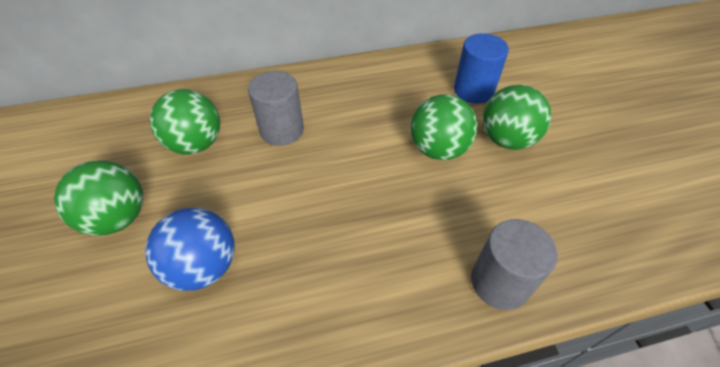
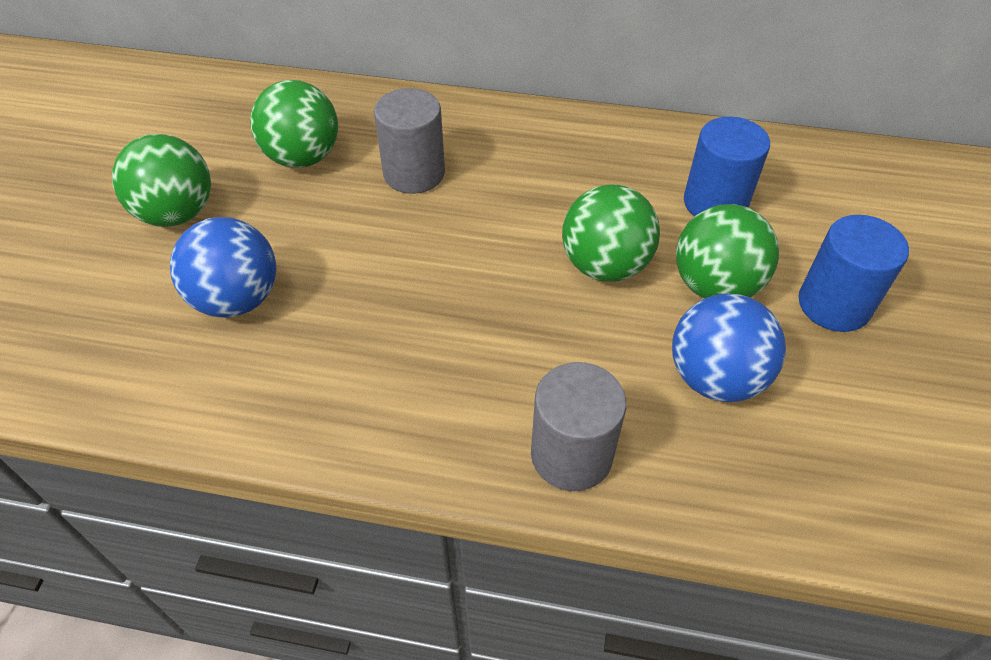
camera: 25 degrees right, 0 degrees up
none -> blue ball [672,293,786,402]
none -> blue cylinder [798,215,909,332]

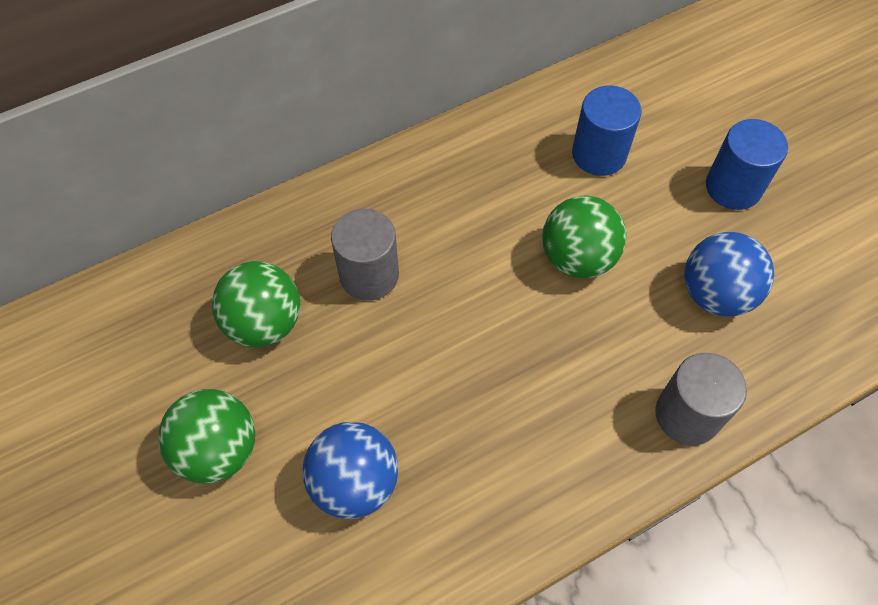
camera: 40 degrees left, 10 degrees up
green ball [676,204,779,299] -> none

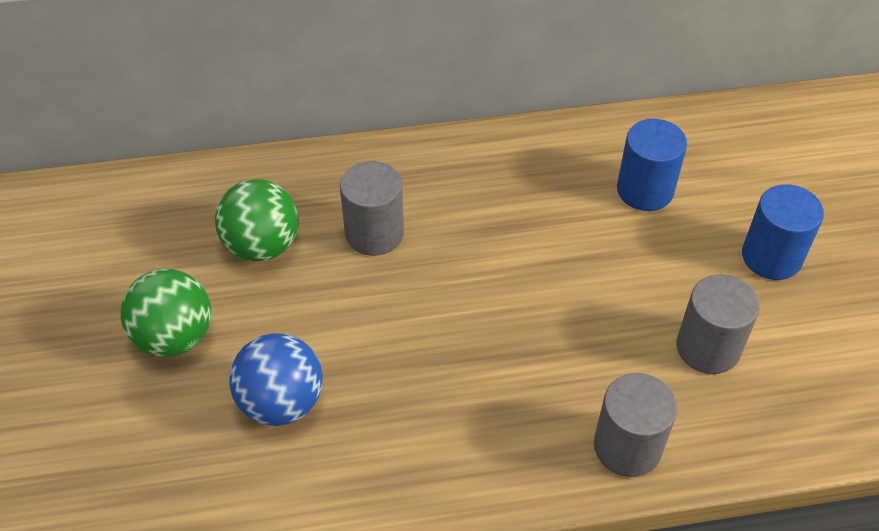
camera: 20 degrees right, 10 degrees down
green ball [542,196,626,279] -> none
blue ball [684,232,774,317] -> grey cylinder [676,274,760,374]

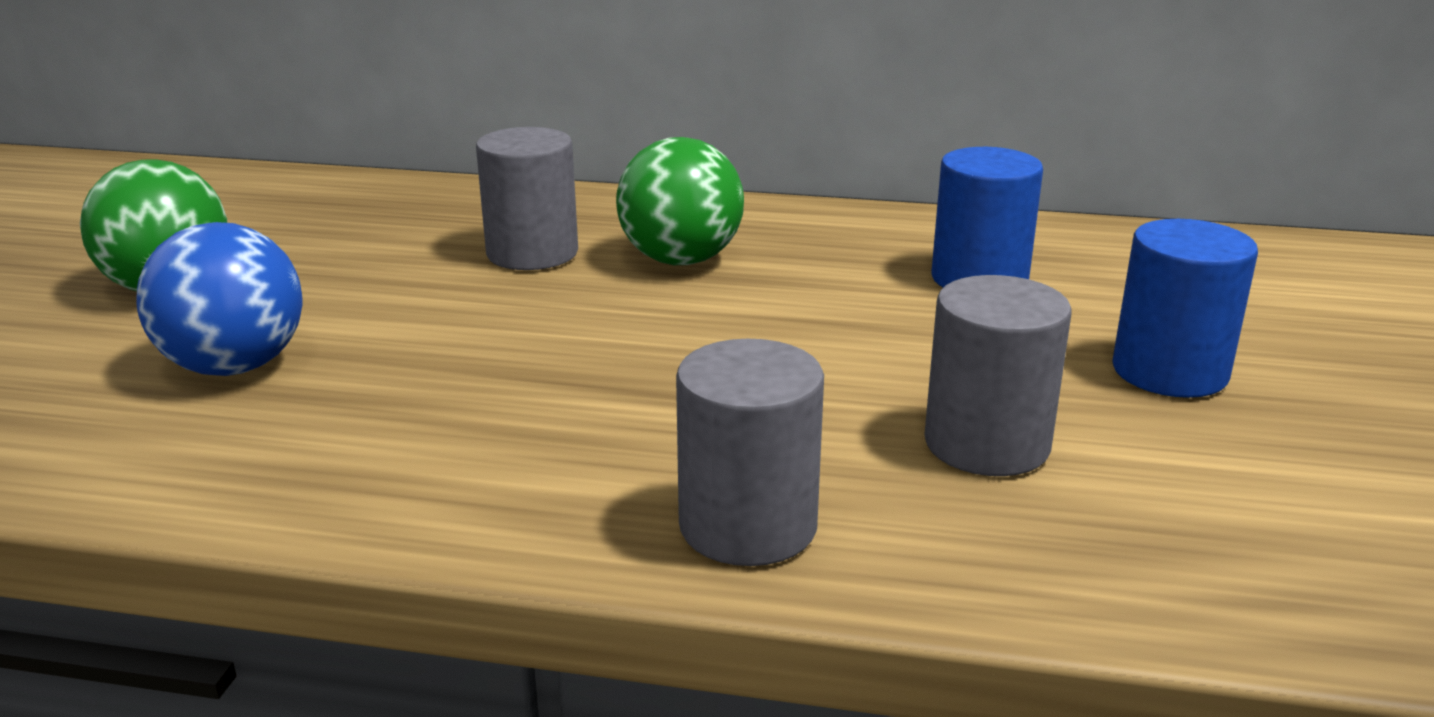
camera: 20 degrees right, 25 degrees down
green ball [215,179,299,262] -> green ball moved to [616,137,744,265]

